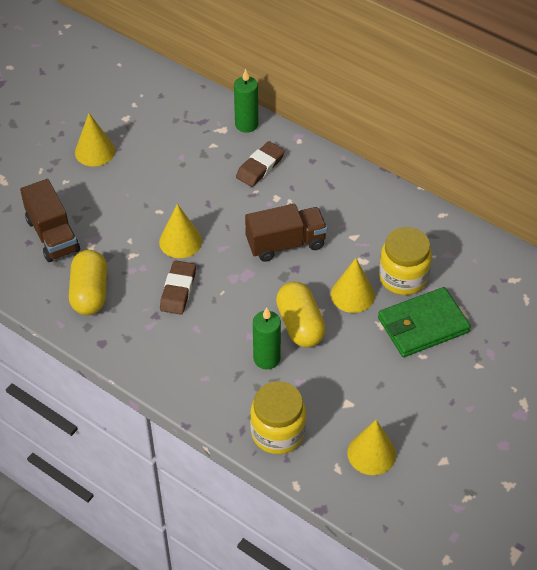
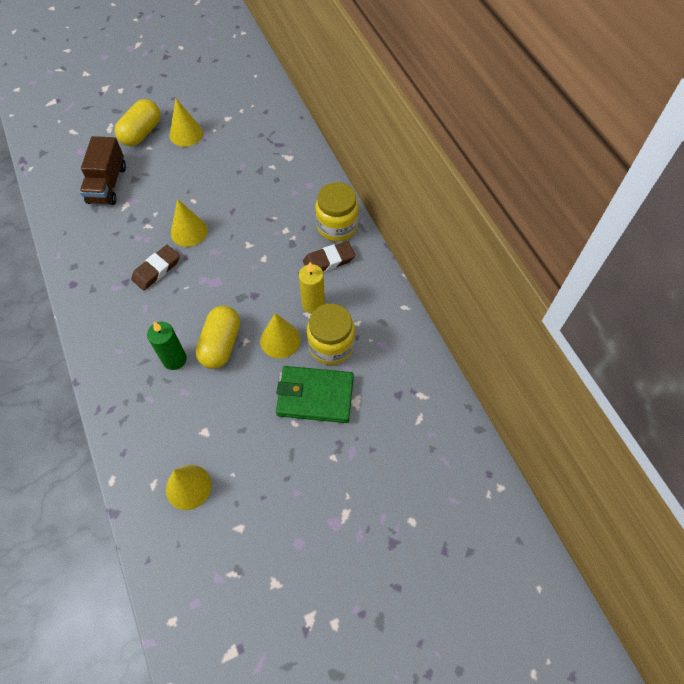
camera: 30 degrees right, 10 degrees up
yellow capsule [69,250,107,315] -> yellow capsule moved to [114,99,161,146]
green candle [234,69,258,133] -> none
brown eraser [236,141,285,187] -> brown eraser moved to [303,241,355,272]
brown truck [245,204,327,262] -> none
yellow jar [250,381,306,454] -> yellow jar moved to [315,182,359,241]
none -> yellow candle [299,262,325,314]

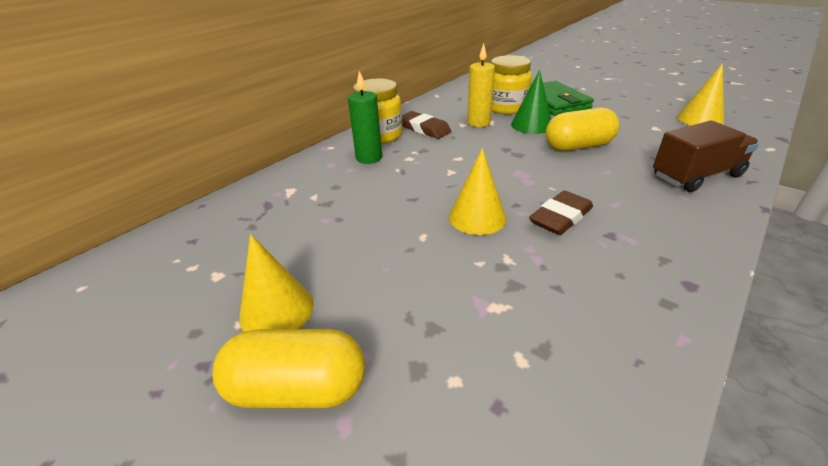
camera: 115 degrees left, 25 degrees down
brown truck [80,136,126,205] -> brown truck moved to [653,121,759,192]
brown eraser [131,245,180,290] -> brown eraser turned 60 degrees counterclockwise [529,191,593,235]
green candle [147,322,186,370] -> green candle moved to [348,71,382,164]
yellow cone [260,313,301,359] -> green cone [511,70,551,134]

